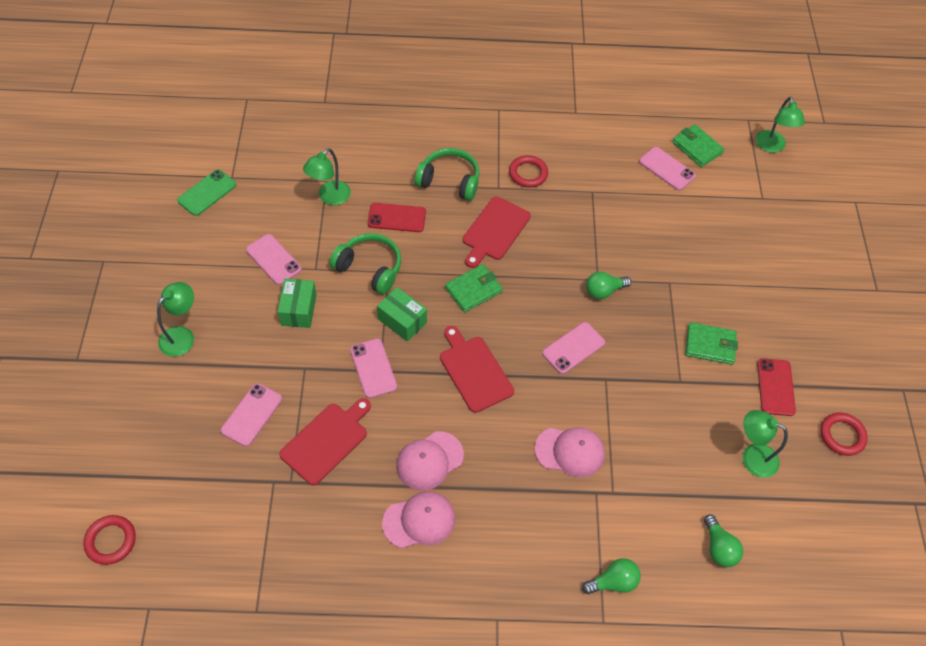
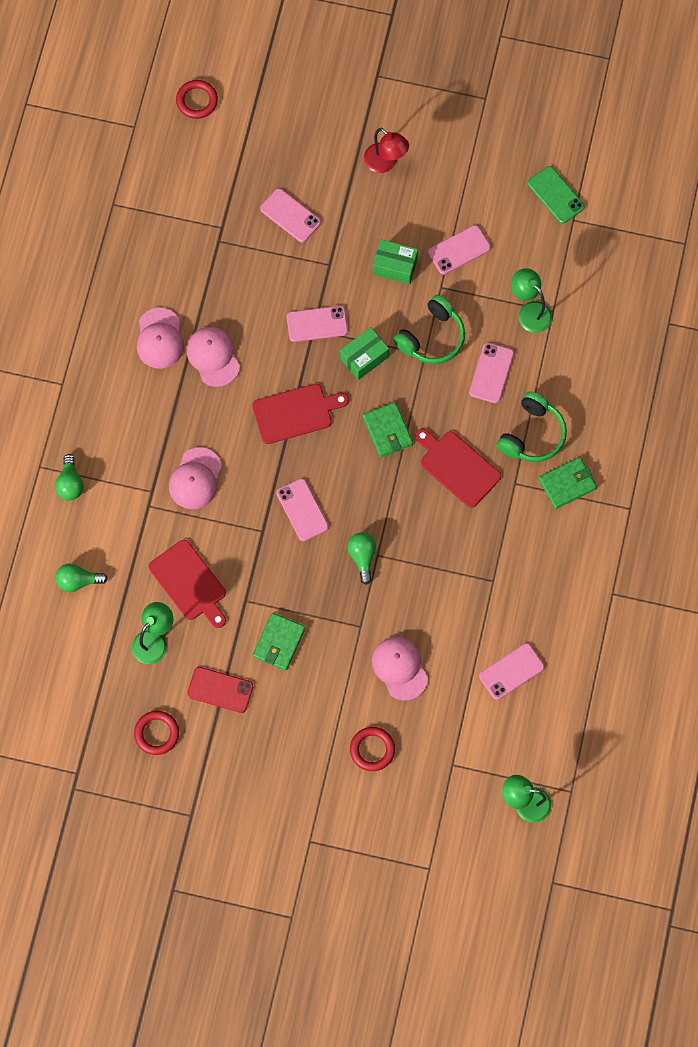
camera: 105 degrees right, 15 degrees up
green lamp [157,282,194,357] -> red lamp [364,128,409,173]
red cutting board [279,398,371,485] -> red cutting board moved to [149,540,226,628]
red phone [367,203,426,232] -> pink phone [469,343,514,403]
red ring [509,155,548,188] -> red ring moved to [350,727,395,771]
green wallet [672,124,724,167] -> green wallet moved to [538,457,597,509]
none -> pink cap [372,637,428,701]

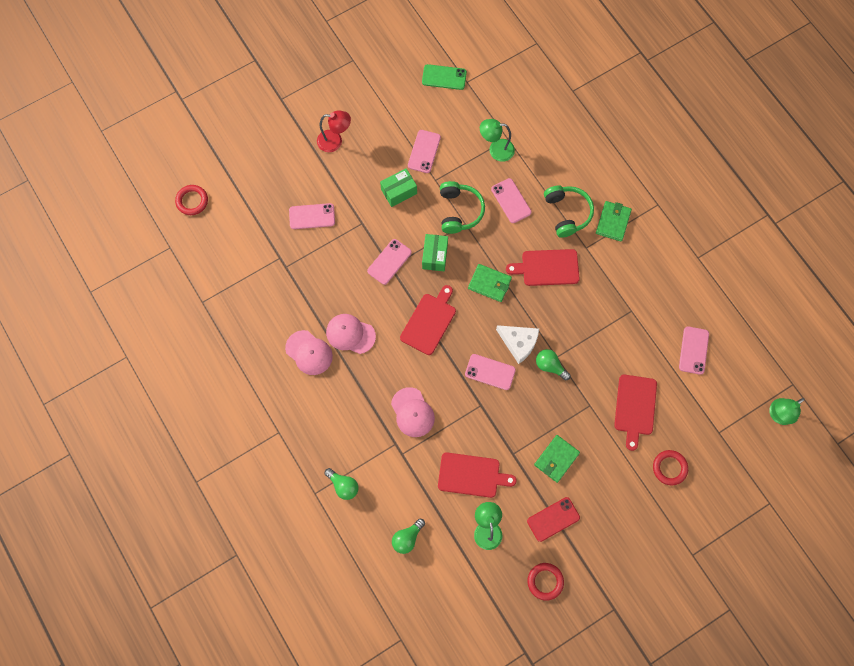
camera: 45 degrees left, 0 degrees up
green wallet [253,613,305,671] -> green wallet turned 60 degrees clockwise [534,435,580,483]
pink cap [372,637,428,701] -> red cutting board [614,375,657,451]
none -> white cheese [496,325,539,364]

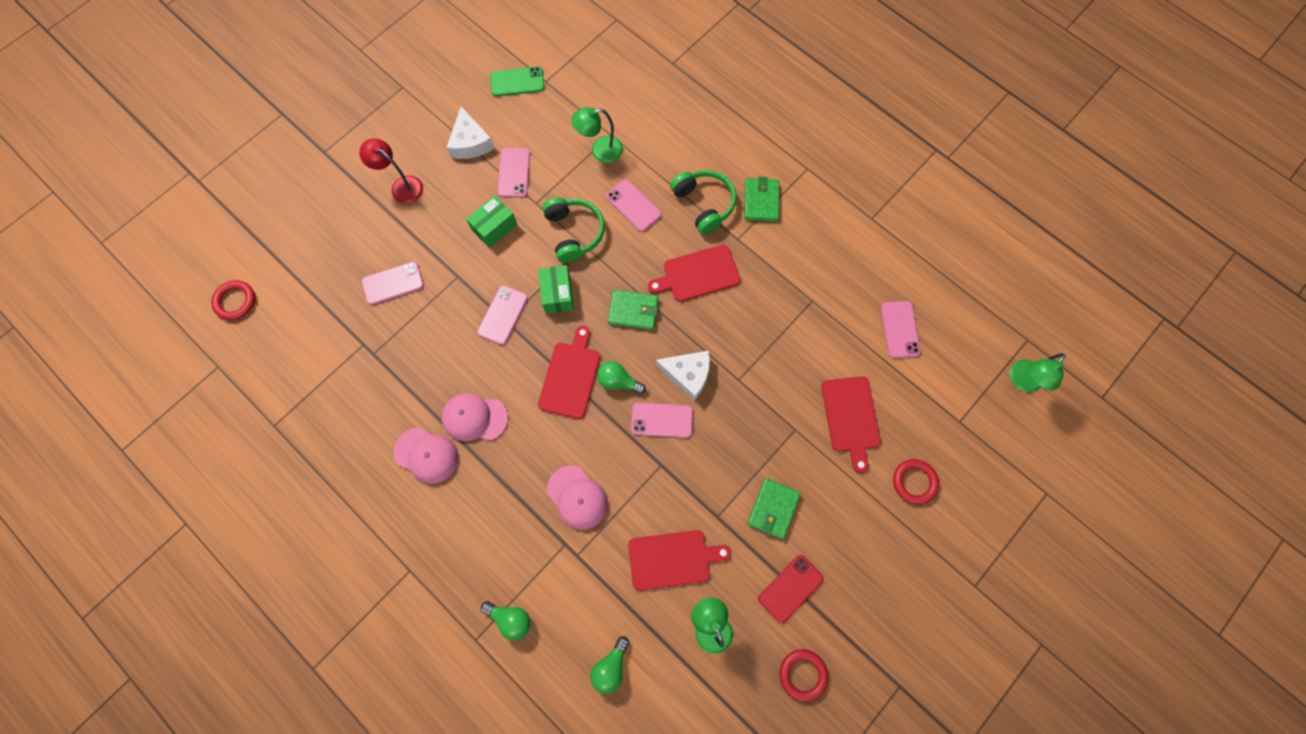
camera: 15 degrees left, 0 degrees up
red lamp [317,110,351,152] -> red lamp turned 135 degrees counterclockwise [359,138,423,204]
green light bulb [536,349,571,381] -> green light bulb moved to [597,361,646,394]
none -> white cheese [446,107,495,159]

